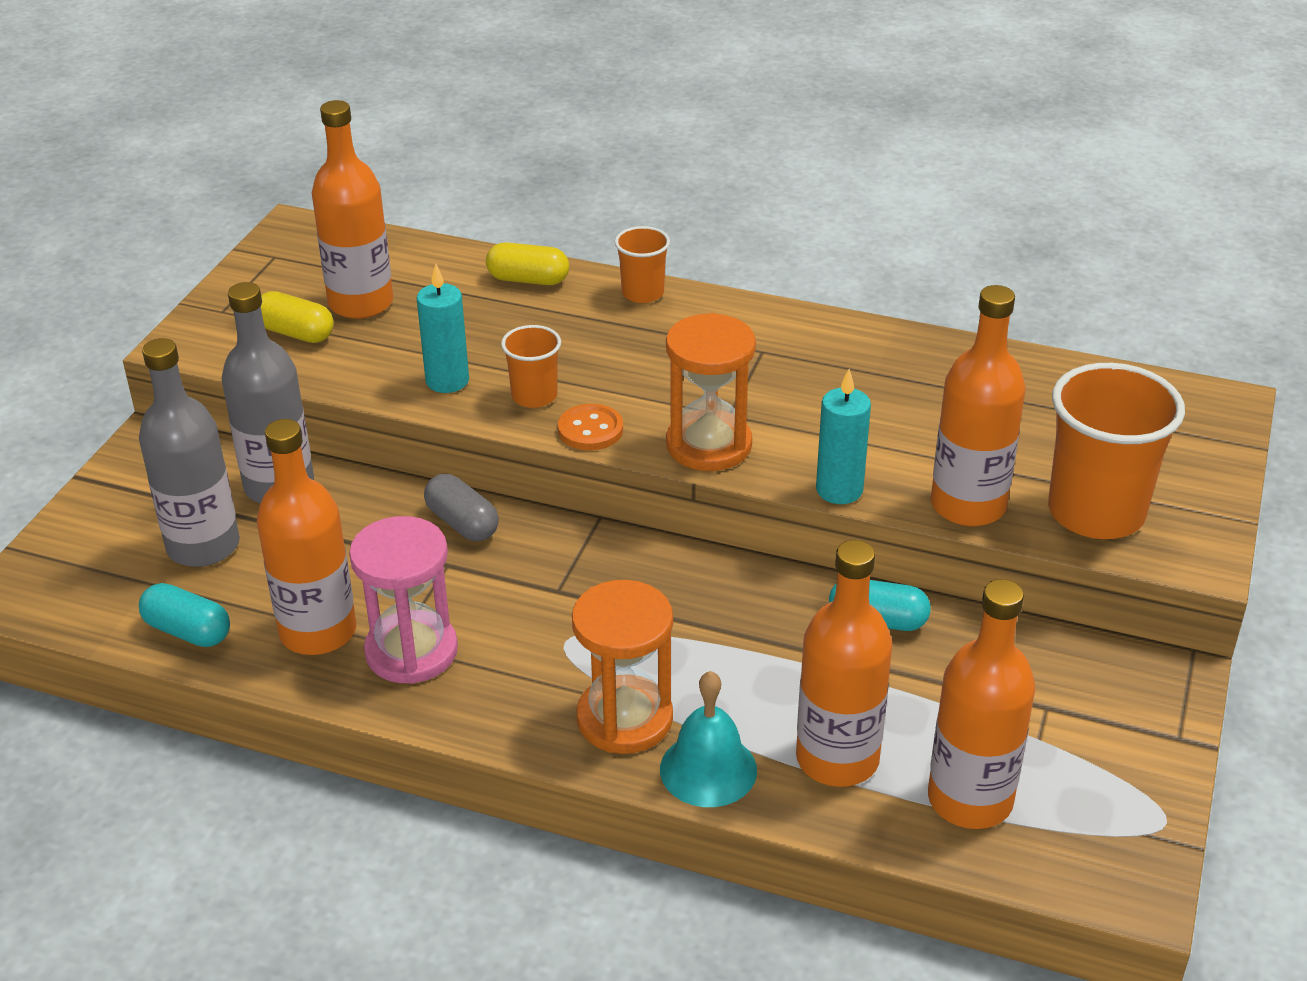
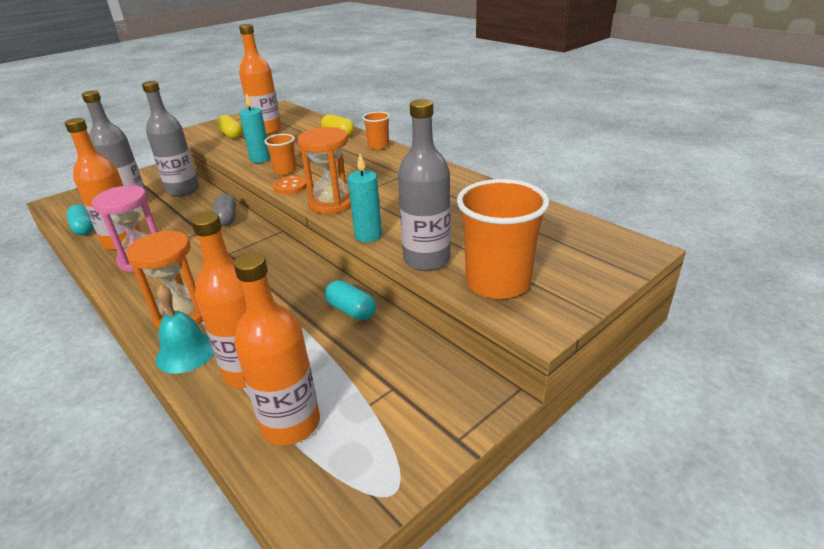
camera: 30 degrees right, 5 degrees down
orange bottle [931,285,1026,526] -> grey bottle [398,99,451,271]

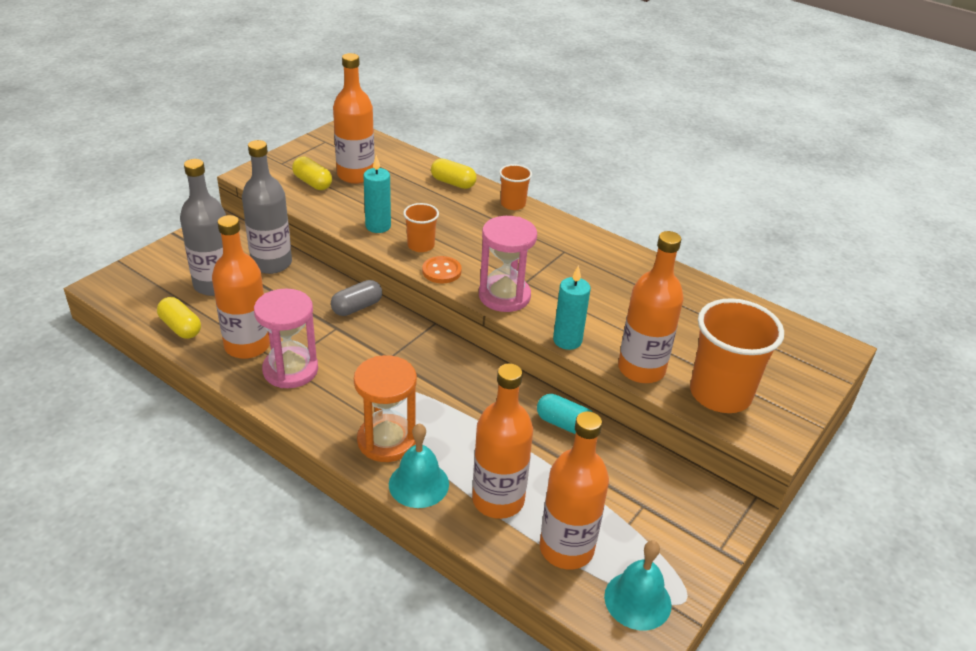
camera: 15 degrees left, 5 degrees up
turquoise capsule [66,204,94,235] -> yellow capsule [157,297,201,339]
grey capsule [213,194,236,226] -> grey capsule turned 75 degrees clockwise [331,280,382,316]
orange hourglass [297,127,351,214] -> pink hourglass [479,216,537,312]
grey bottle [398,99,451,271] -> orange bottle [618,231,684,383]
none -> turquoise bell [604,540,672,630]

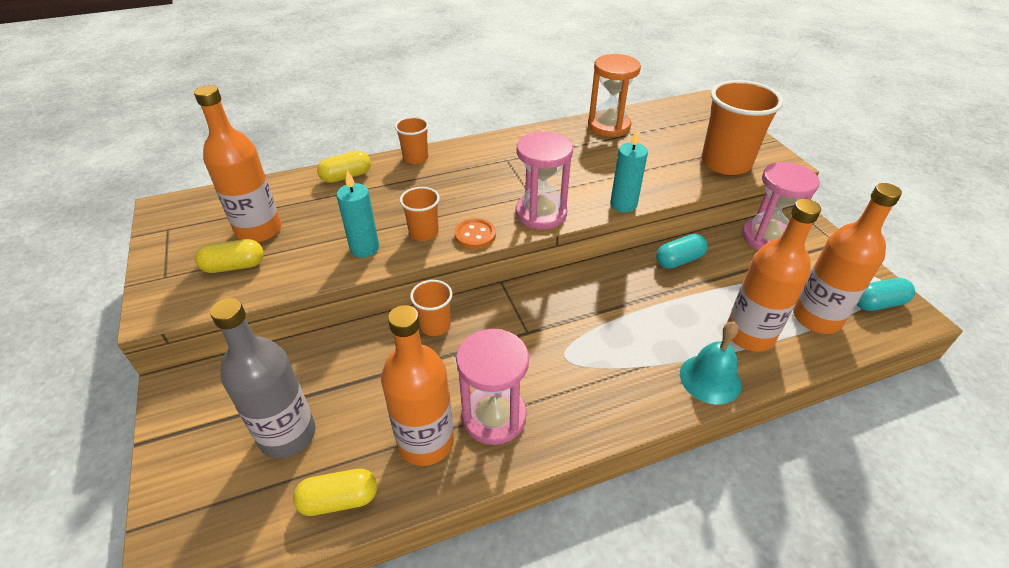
camera: 55 degrees left, 5 degrees up
grey bottle [242,140,292,274] -> none
grey capsule [331,280,382,316] -> orange cup [410,280,452,336]
orange hourglass [354,355,417,462] -> orange hourglass moved to [588,54,641,137]
turquoise bell [604,540,672,630] -> turquoise capsule [857,278,915,311]
orange bottle [618,231,684,383] -> none
none -> pink hourglass [742,162,820,250]

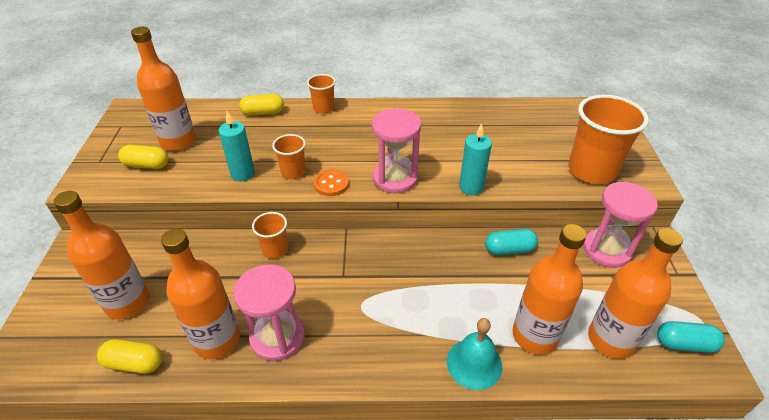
camera: 20 degrees right, 0 degrees up
grey bottle [210,298,316,459] -> orange bottle [54,191,150,319]
orange hourglass [588,54,641,137] -> none

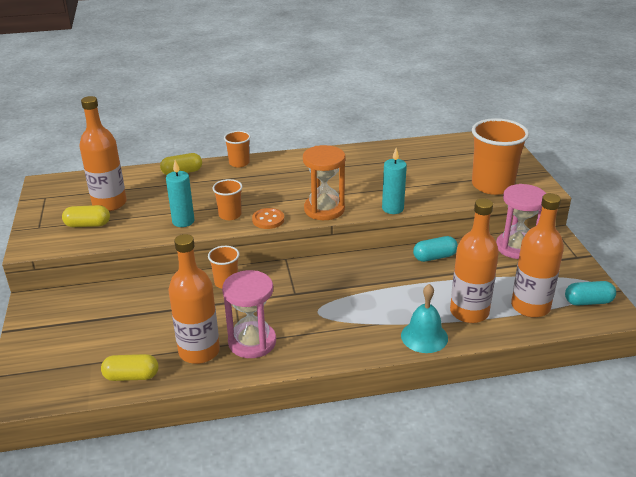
camera: 10 degrees left, 10 degrees down
orange bottle [54,191,150,319] -> none
pink hourglass [372,108,421,193] -> orange hourglass [303,145,346,220]

